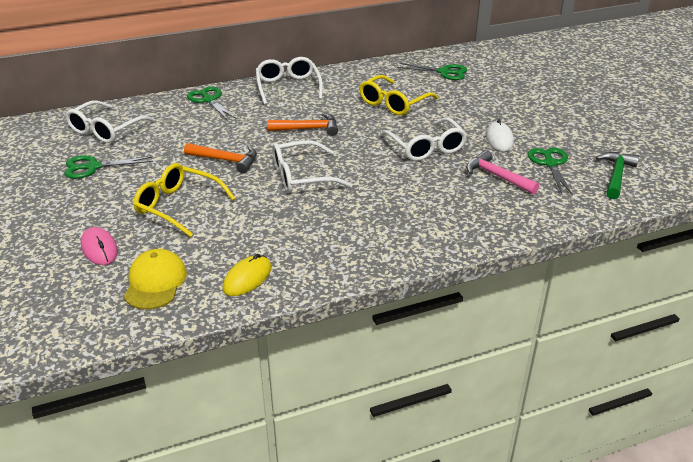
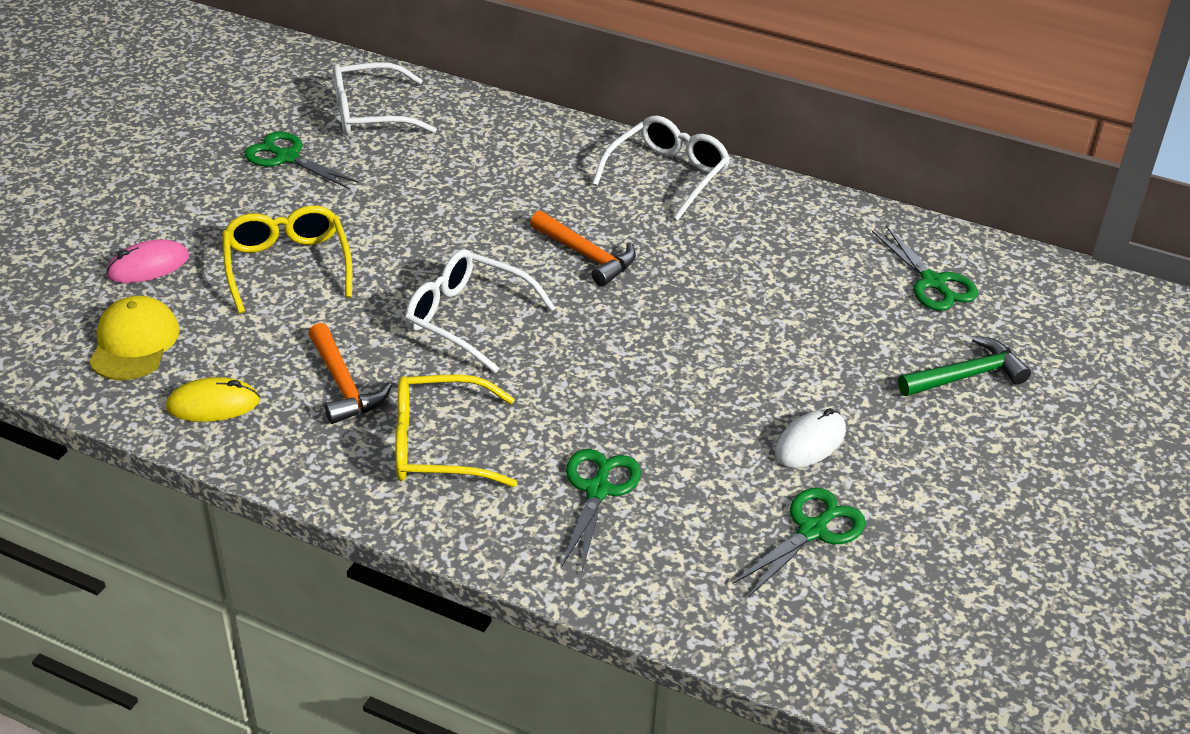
camera: 45 degrees right, 5 degrees up
pink mouse [81,227,118,265] -> pink mouse turned 45 degrees clockwise [106,239,189,283]
yellow cap [124,249,187,310] -> yellow cap turned 45 degrees counterclockwise [89,296,180,380]
orange hammer [184,143,257,173] -> orange hammer moved to [308,323,392,424]
green scissors [187,87,236,120] -> green scissors moved to [561,449,641,571]
yellow glasses [359,75,438,115] -> yellow glasses moved to [395,374,517,487]
white glasses [381,118,467,161] -> none
pink hammer [466,150,540,195] -> none
green hammer [596,152,639,199] -> green hammer moved to [898,336,1031,396]

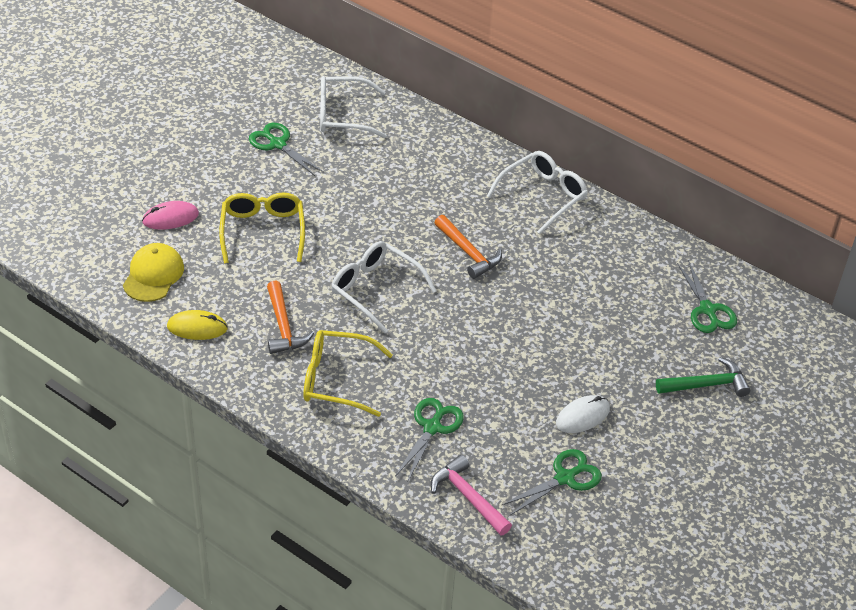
camera: 10 degrees right, 5 degrees up
none -> pink hammer [431,455,512,536]

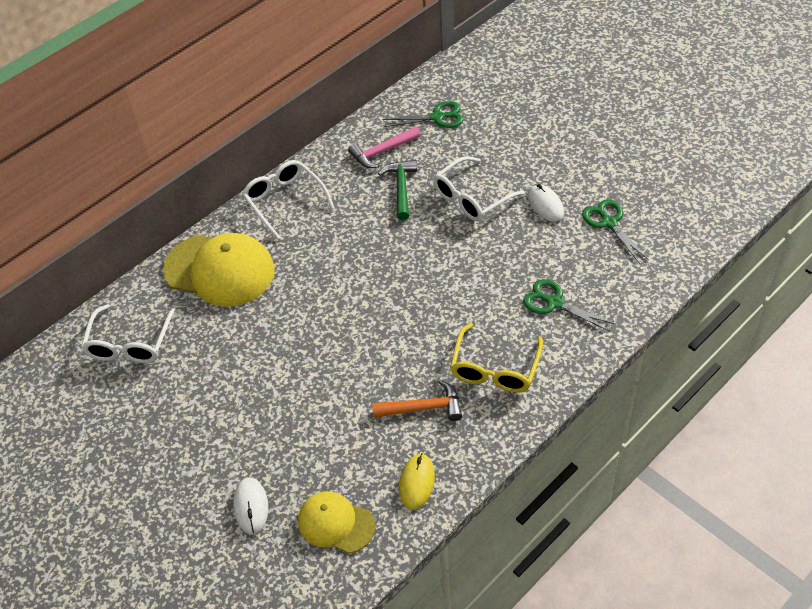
camera: 75 degrees left, 5 degrees up
pink mouse [142,201,199,230] -> white mouse [234,477,268,534]
yellow glasses [219,192,305,263] -> none
green scissors [249,123,324,176] -> none
white glasses [331,241,436,333] -> white glasses moved to [433,156,525,221]
pink hammer [431,455,512,536] -> pink hammer moved to [348,126,420,168]
orange hammer [434,215,502,279] -> none
green hammer [656,357,750,397] -> green hammer moved to [378,160,417,220]
none -> yellow cap [163,233,274,307]

